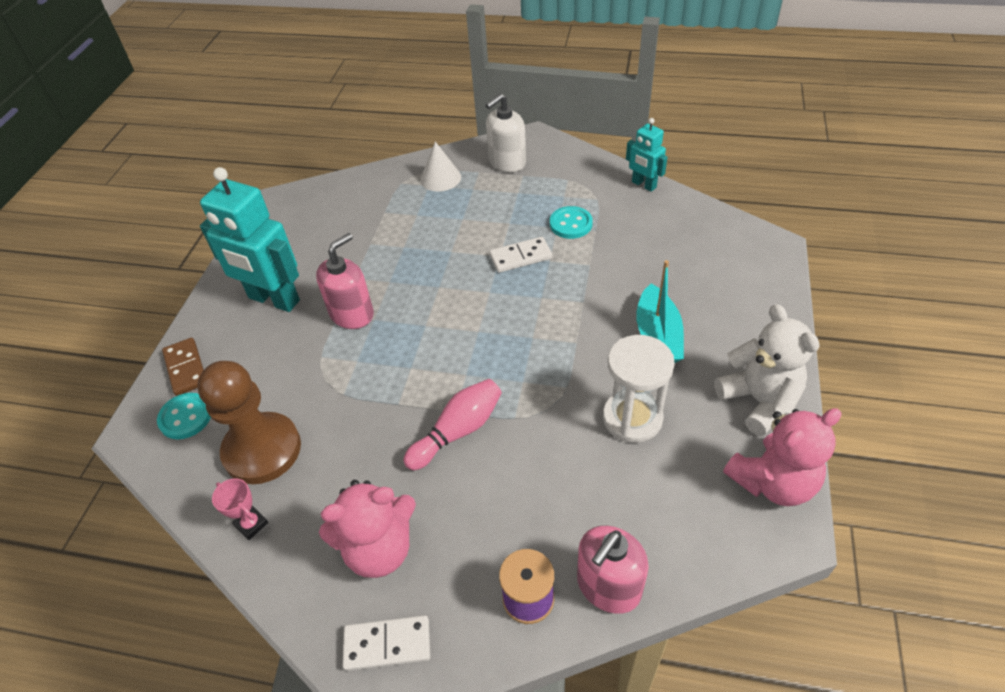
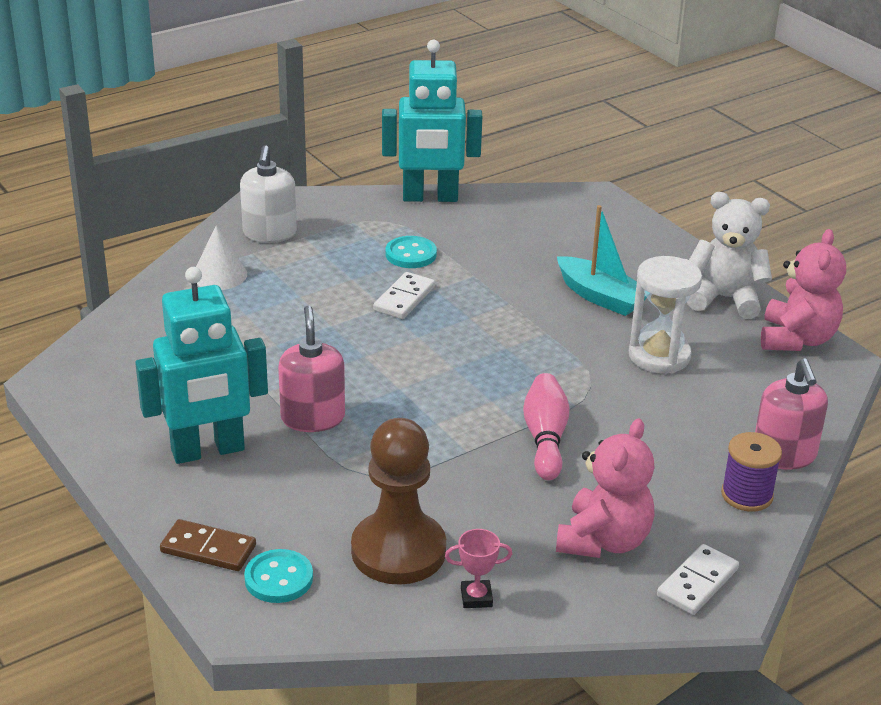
camera: 50 degrees left, 15 degrees down
turquoise robot [626,118,667,192] -> turquoise robot [382,40,482,202], size x1.88

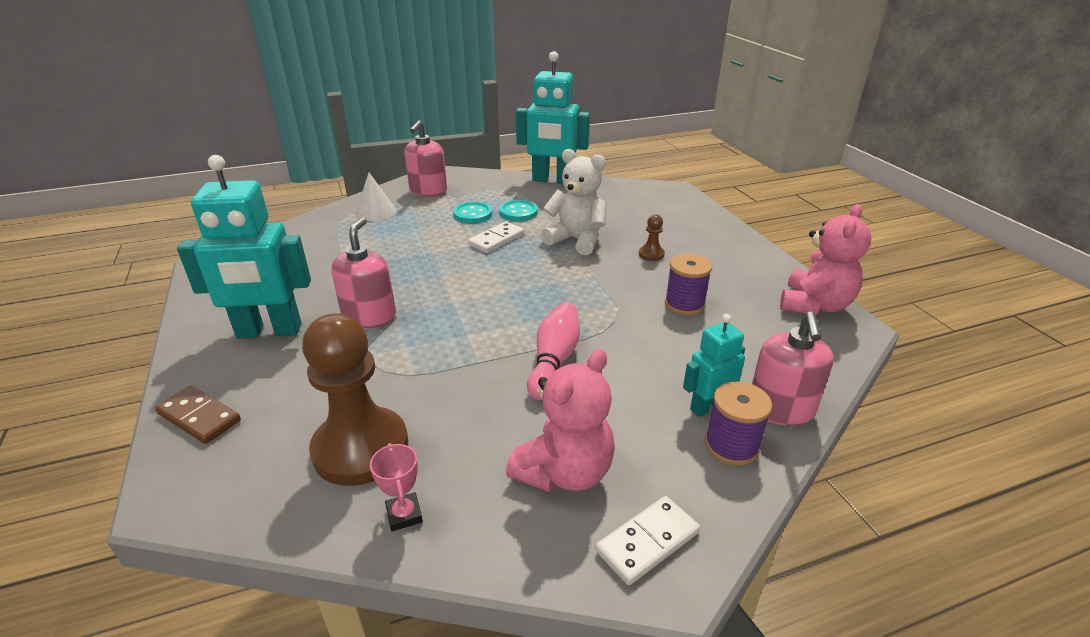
camera: 15 degrees right, 0 degrees up
white soap dispenser [240,145,297,243] -> pink soap dispenser [405,120,447,196]
turquoise button [244,549,313,603] -> turquoise button moved to [453,202,492,223]
pink trophy [445,529,512,608] -> pink trophy turned 60 degrees clockwise [370,443,423,531]
turquoise boat [557,205,647,316] -> brown pawn [639,214,665,261]
white hourglass [629,256,702,374] -> purple spool [665,254,712,315]
white teddy bear [687,192,772,319] -> white teddy bear moved to [541,149,606,255]
none -> turquoise robot [683,314,745,417]

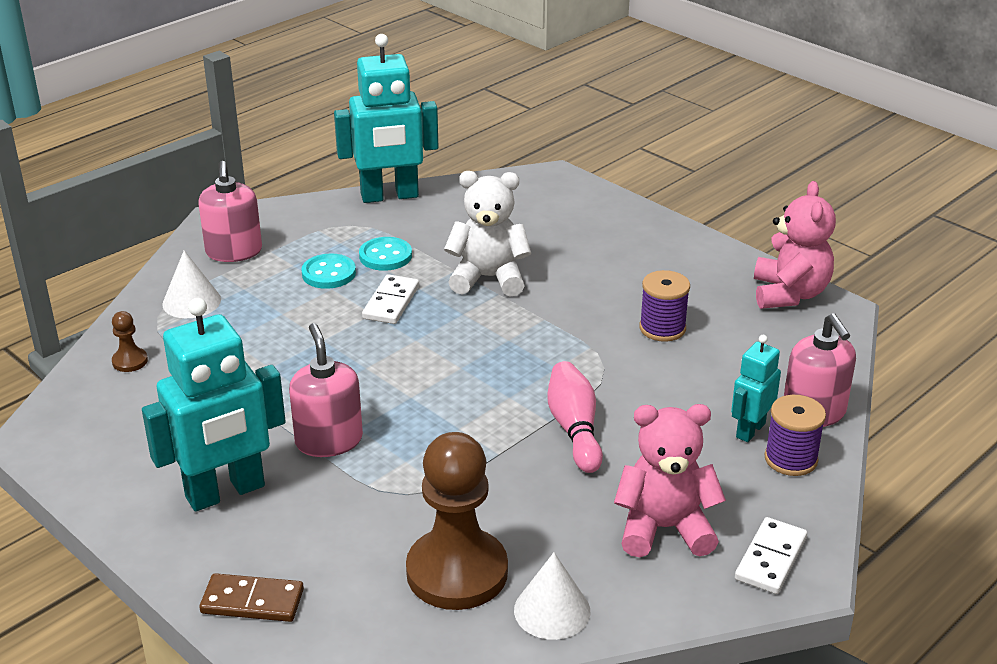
camera: 25 degrees left, 0 degrees up
pink trophy [370,443,423,531] -> white cone [514,552,590,640]
pink teddy bear [506,349,615,492] -> pink teddy bear turned 105 degrees counterclockwise [614,404,726,557]
brown pawn [639,214,665,261] -> brown pawn moved to [112,311,148,372]

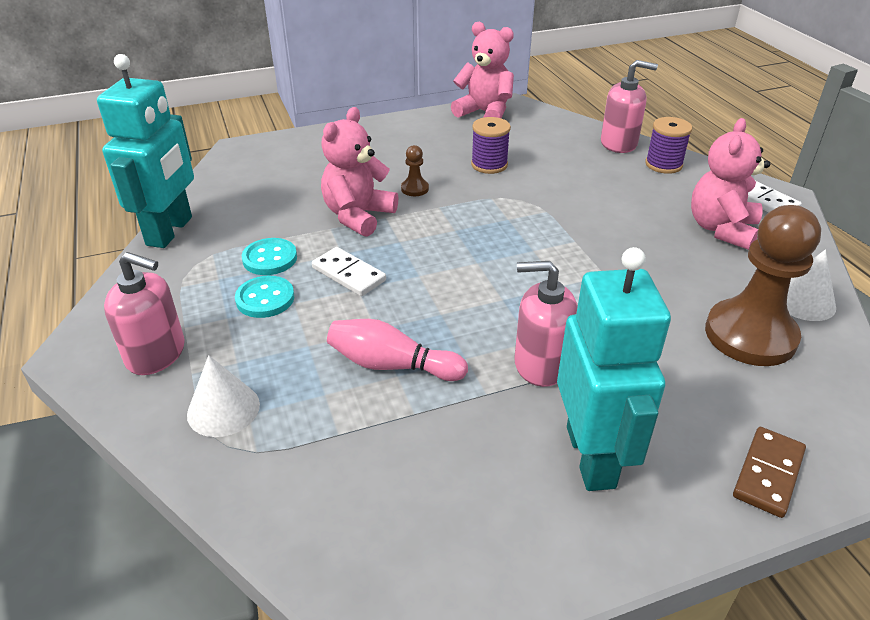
camera: 65 degrees left, 5 degrees up
brown pawn [112,311,148,372] -> brown pawn moved to [401,145,429,196]
white teddy bear [444,171,531,297] -> pink teddy bear [321,107,398,237]
pink bowling pin [547,361,603,473] -> pink bowling pin moved to [327,319,468,381]
turquoise robot [731,335,781,442] -> none

